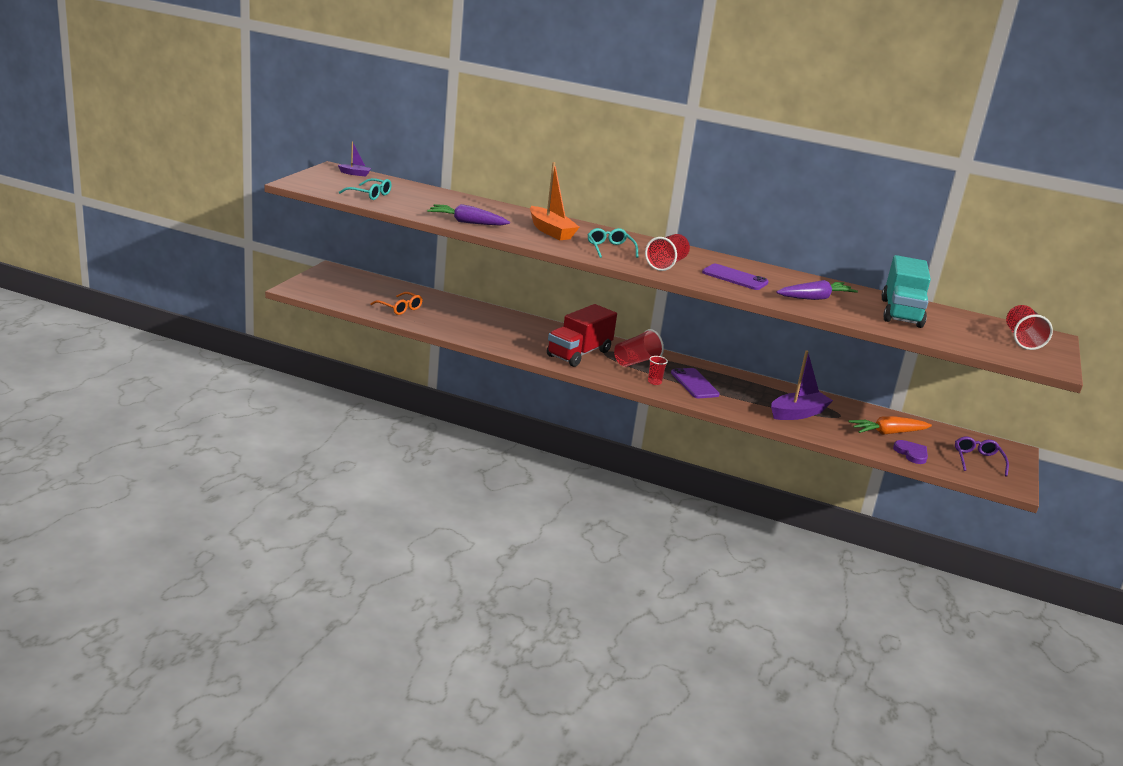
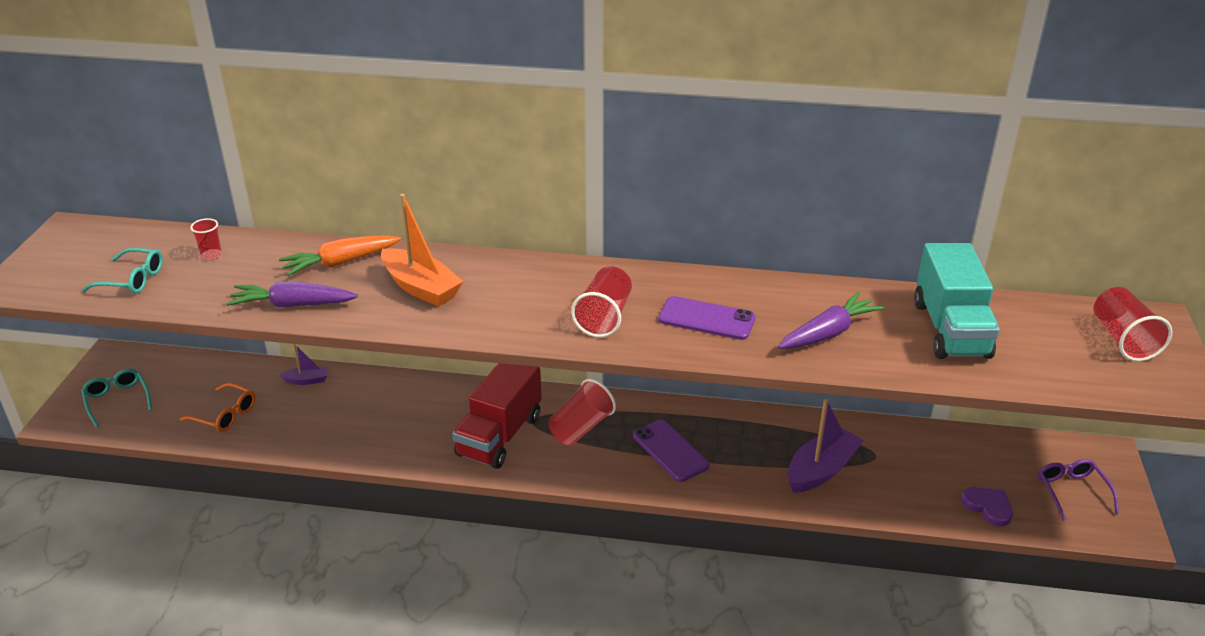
camera: 10 degrees left, 10 degrees up
purple boat [338,142,371,176] -> purple boat moved to [280,344,328,385]
turquoise glasses [587,228,638,258] -> turquoise glasses moved to [81,369,152,428]
red cup [648,356,668,385] -> red cup moved to [190,218,222,261]
orange carrot [849,416,932,435] -> orange carrot moved to [279,235,401,276]

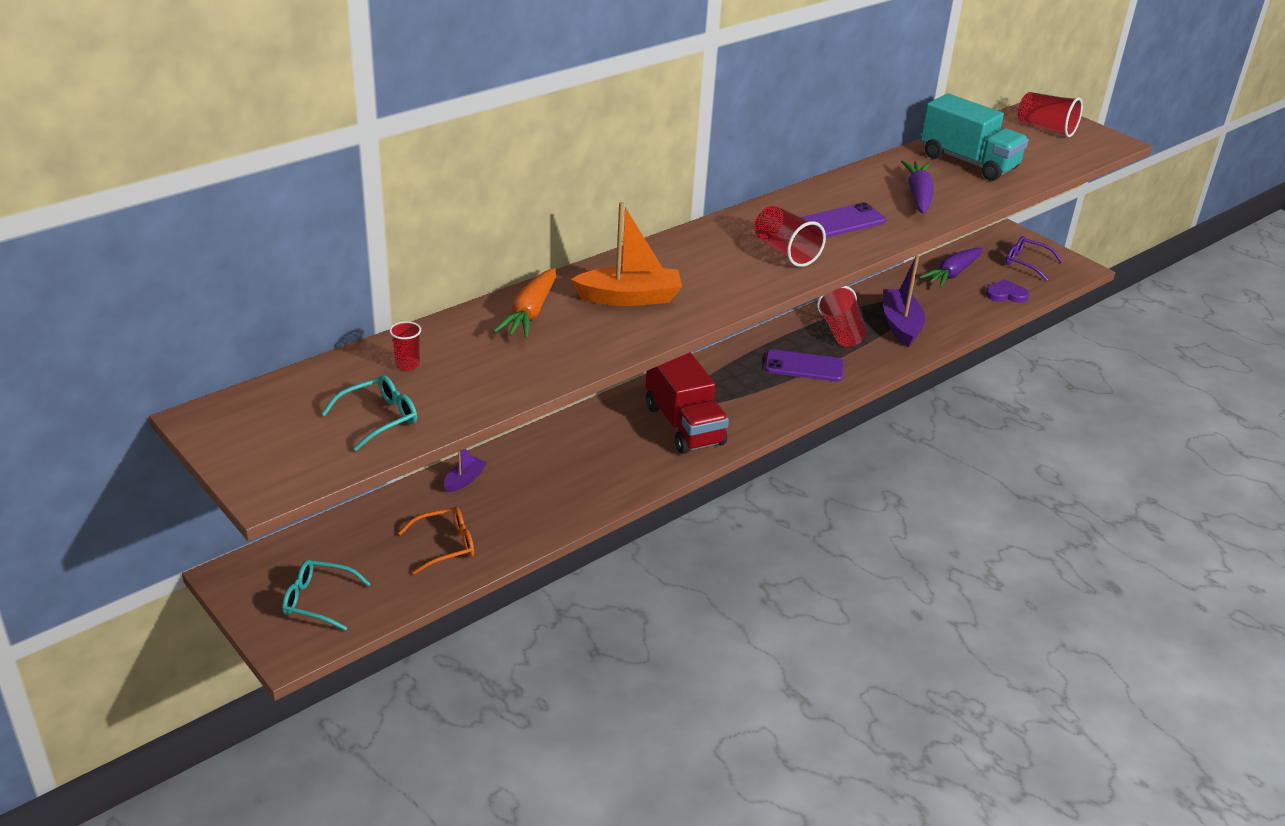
camera: 50 degrees left, 0 degrees up
purple carrot [226,281,358,308] -> purple carrot moved to [919,248,983,288]
red cup [548,379,616,445] -> red cup moved to [817,286,867,347]

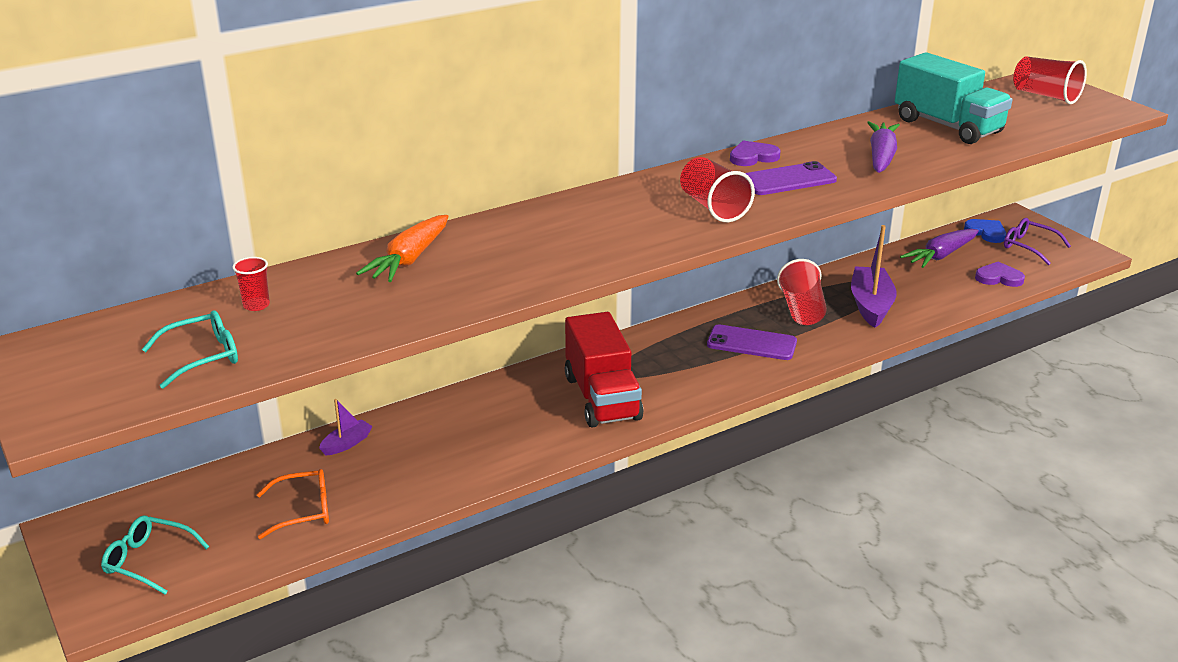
camera: 10 degrees right, 5 degrees down
orange boat [571,202,682,306] -> none
none -> purple heart [730,141,781,166]
none -> blue heart [964,219,1006,243]

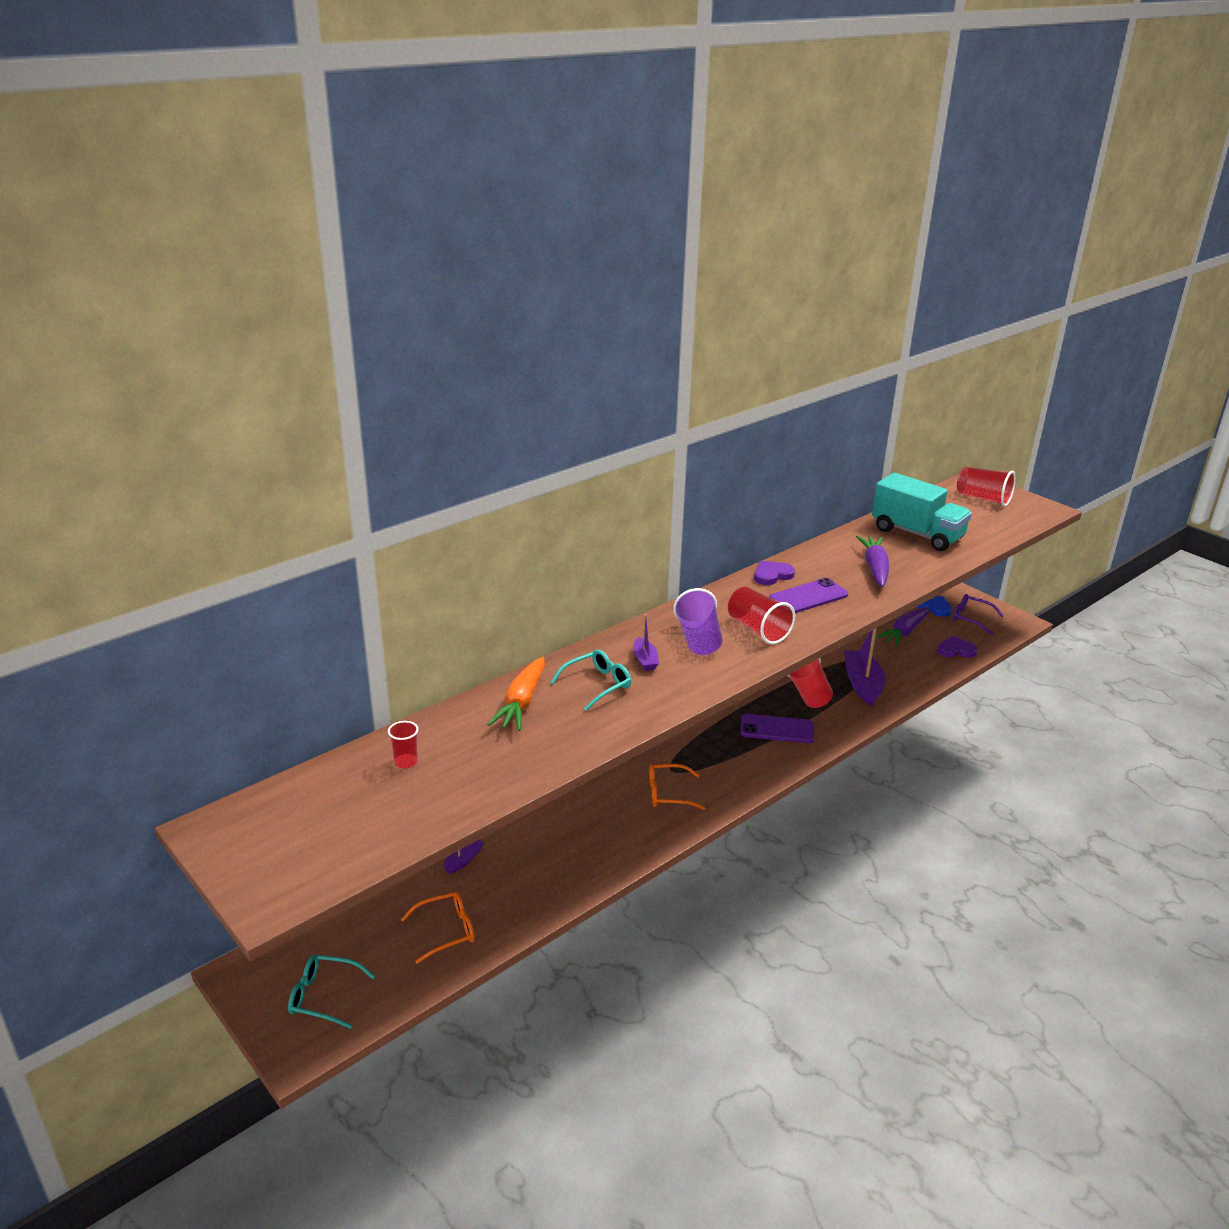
camera: 10 degrees left, 0 degrees up
turquoise glasses [142,310,238,389] -> turquoise glasses moved to [550,649,631,711]
red truck [565,312,643,427] -> orange glasses [649,764,706,810]
none -> purple boat [633,614,659,671]
none -> purple cup [673,588,723,655]

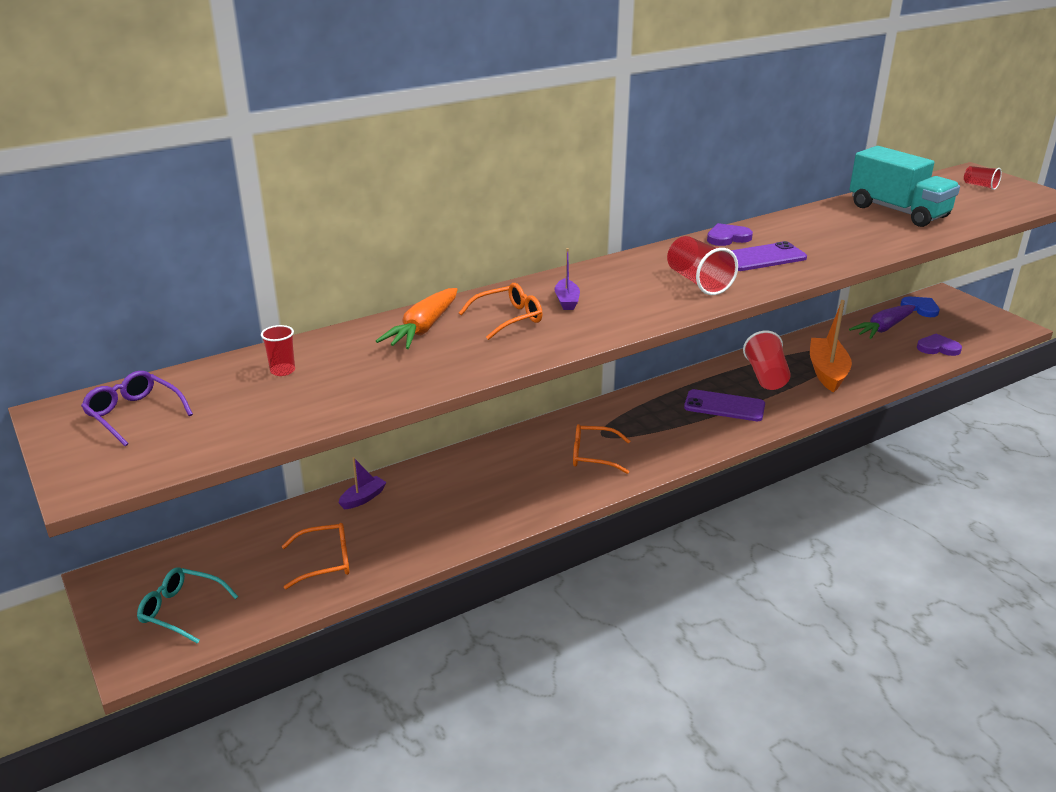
camera: 10 degrees right, 0 degrees up
turquoise glasses [550,649,631,711] -> orange glasses [459,283,543,340]
purple cup [673,588,723,655] -> none
purple boat [844,628,885,706] -> orange boat [810,300,852,393]
purple carrot [856,536,889,587] -> none
purple glasses [953,594,1004,635] -> purple glasses moved to [81,371,193,447]
red cup [957,467,1016,506] -> red cup [964,166,1002,190], size x0.57

